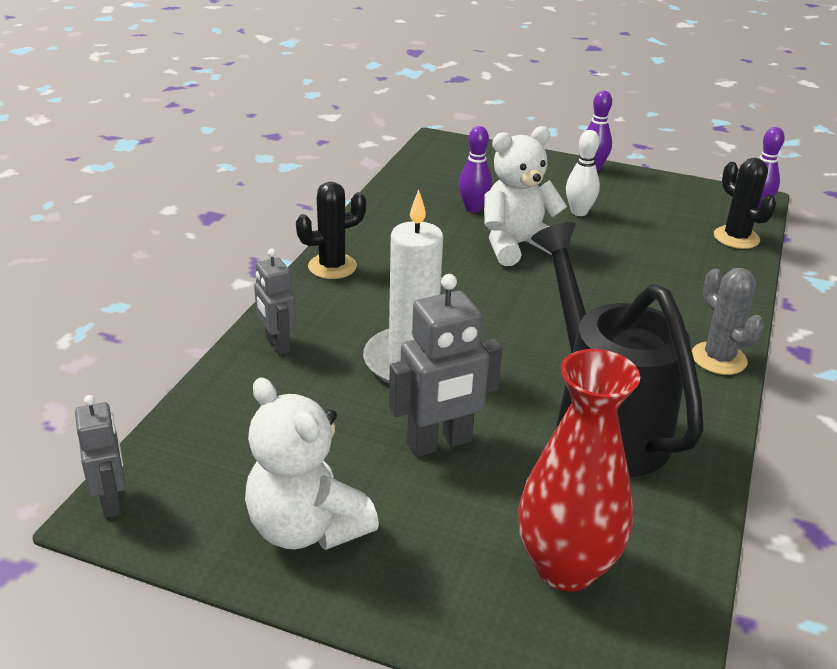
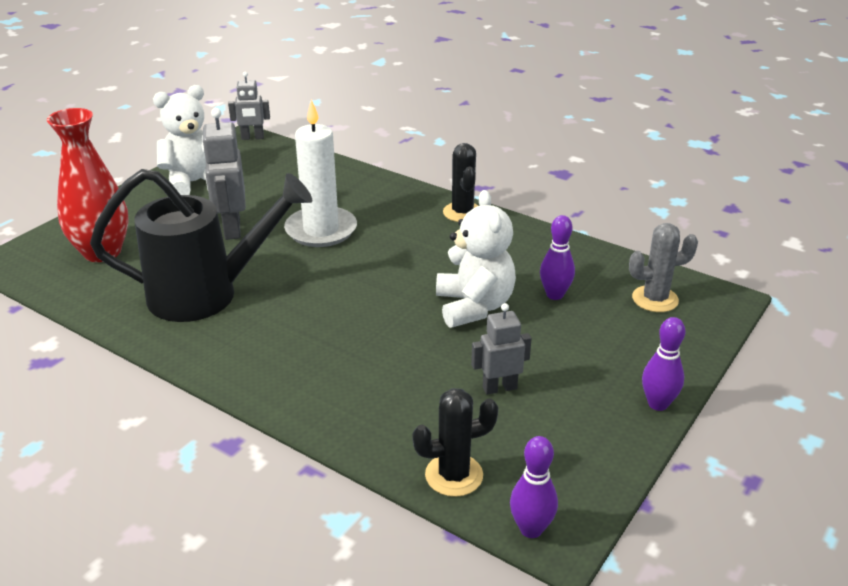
camera: 105 degrees right, 0 degrees up
grey robot [254,249,296,355] -> grey robot moved to [471,303,532,395]
white bowling pin [566,130,600,216] -> none
grey cactus [692,268,764,375] -> grey cactus moved to [629,223,698,312]

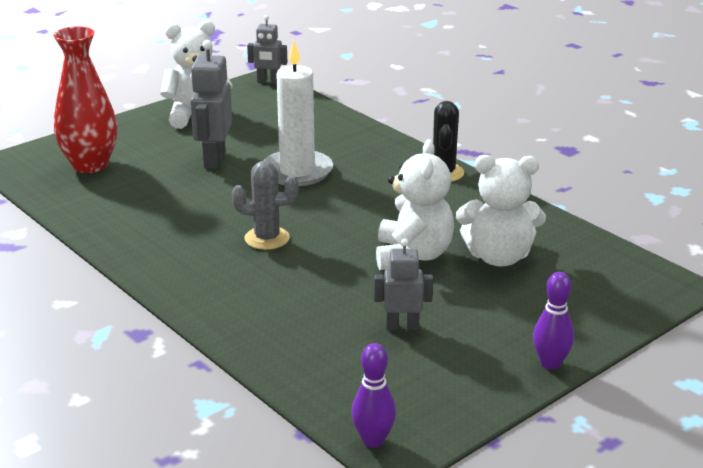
camera: 15 degrees right, 5 degrees down
black watering can [90,169,312,322] -> none
black cactus [412,388,499,497] -> none
purple bowling pin [540,215,575,300] -> white teddy bear [456,155,546,267]
grey cactus [629,223,698,312] -> grey cactus moved to [232,161,299,250]

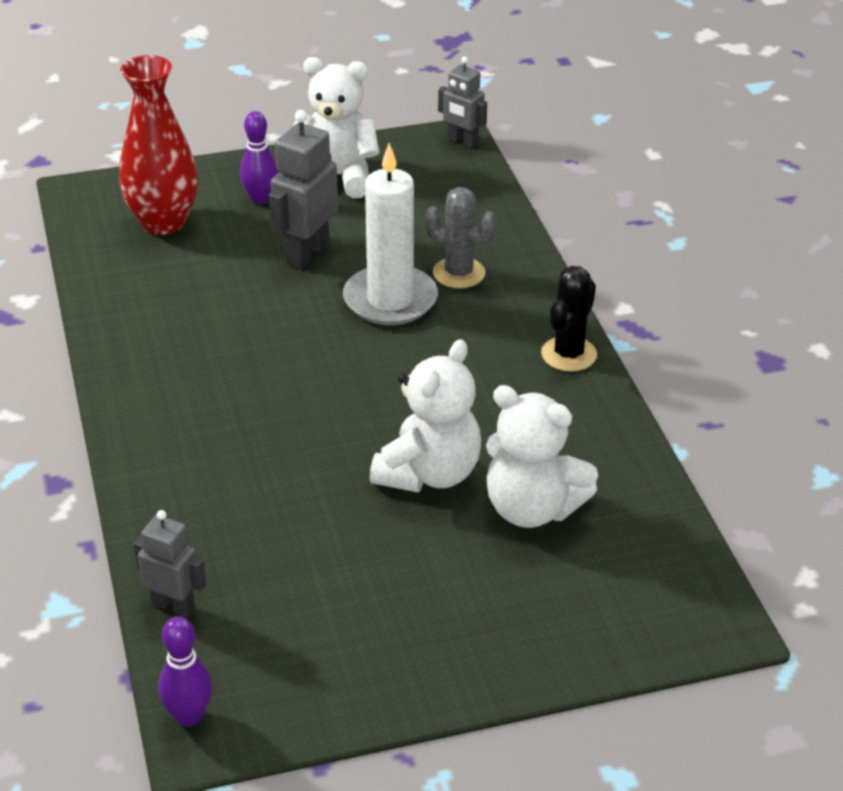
camera: 25 degrees right, 10 degrees up
grey cactus [232,161,299,250] -> grey cactus moved to [425,187,497,288]
grey robot [374,238,433,330] -> grey robot moved to [134,510,206,618]
purple bowling pin [533,272,574,370] -> purple bowling pin moved to [240,111,278,204]

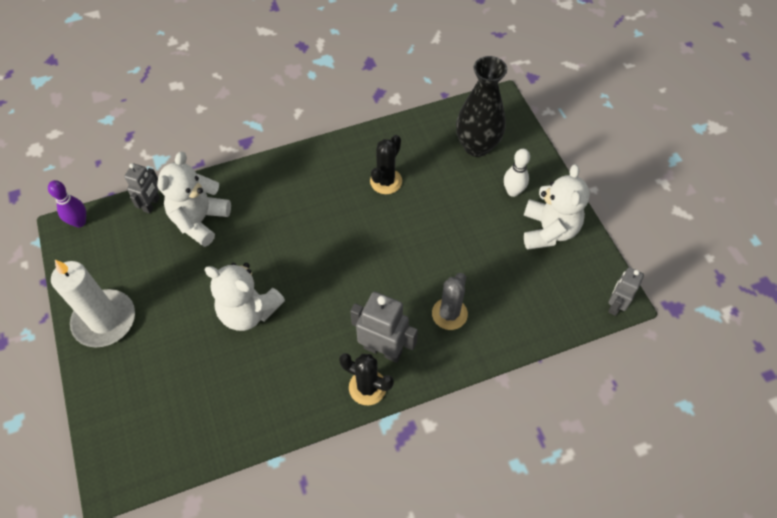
camera: 85 degrees right, 20 degrees up
red vase [119,55,198,235] -> black vase [456,56,507,157]
purple bowling pin [240,111,278,204] -> white bowling pin [504,149,530,197]
grey robot [269,110,338,269] -> grey robot moved to [350,292,418,363]
white candle [343,143,438,325] -> white candle moved to [51,260,135,348]
white teddy bear [486,385,598,528] -> white teddy bear moved to [157,152,231,247]
none -> black cactus [370,135,402,194]

